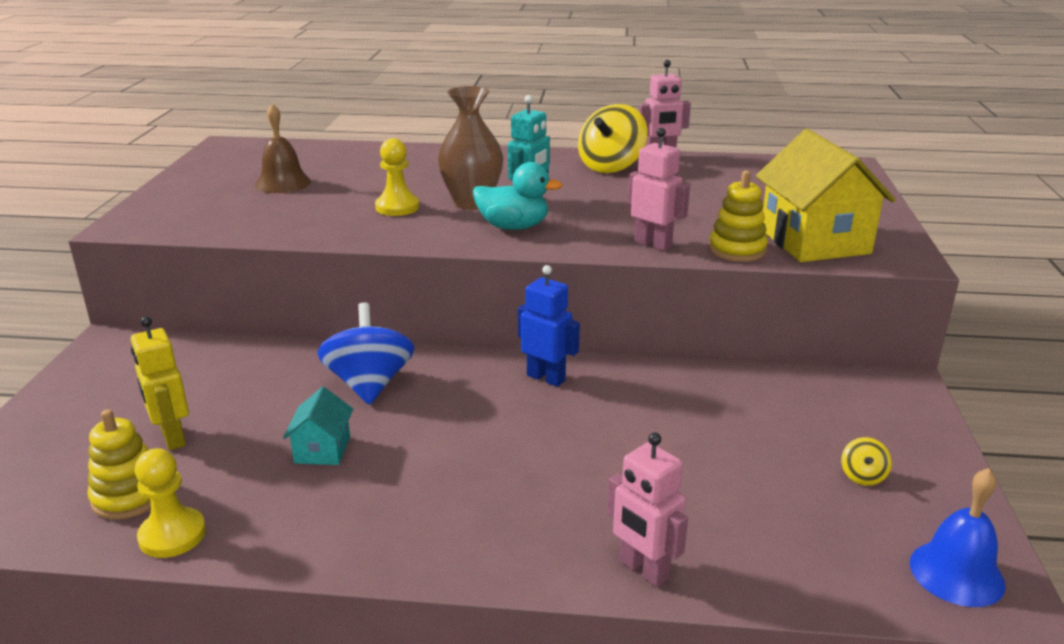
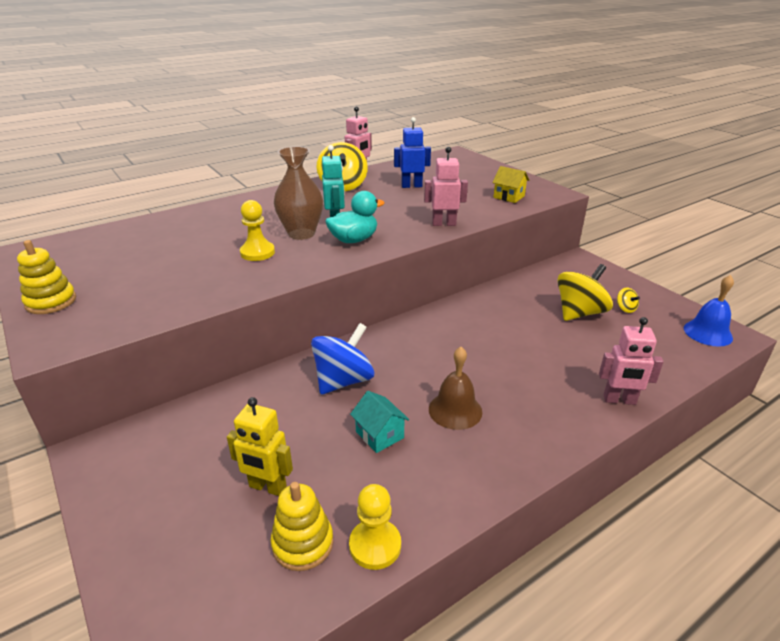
camera: 40 degrees left, 5 degrees up
brown bell [255,104,311,193] -> brown bell moved to [429,347,482,430]
blue spinning top [318,302,415,405] -> blue spinning top turned 90 degrees clockwise [311,323,374,395]
blue robot [518,265,580,387] -> blue robot moved to [394,117,431,188]
yellow stacking toy [709,170,768,262] -> yellow stacking toy moved to [17,240,76,314]
yellow house [756,129,896,262] -> yellow house [492,166,529,203], size x0.48
none -> yellow spinning top [557,264,613,321]

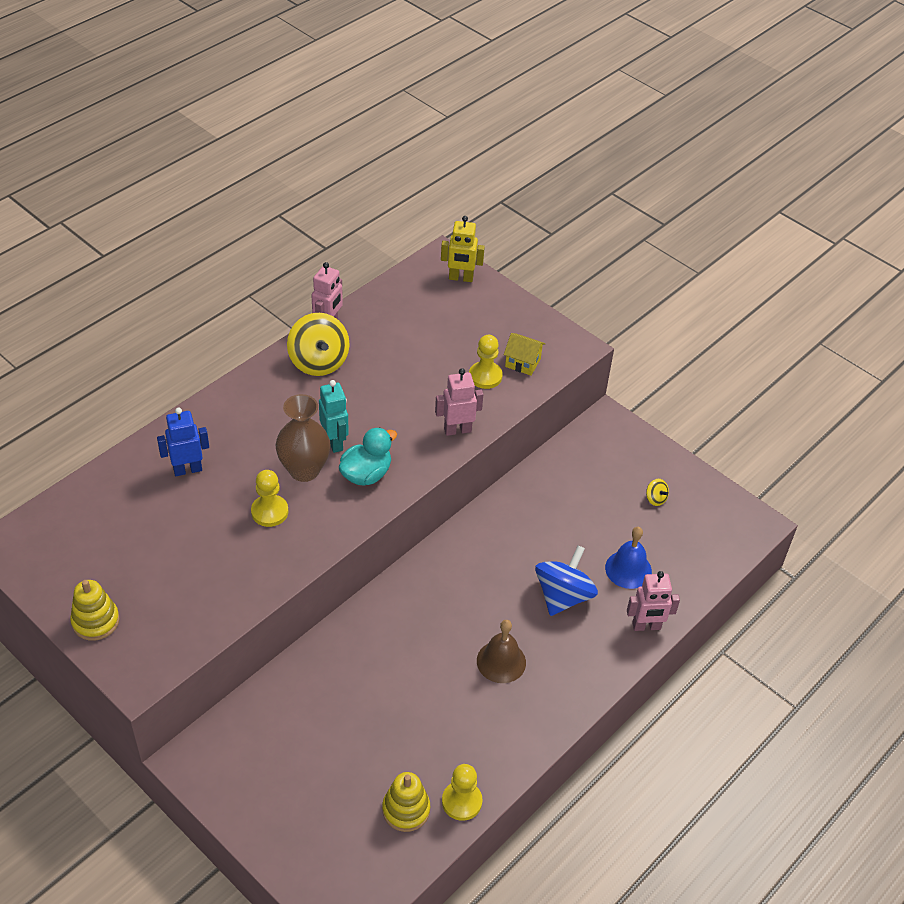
camera: 15 degrees left, 15 degrees up
yellow robot [227,397,293,496] -> yellow robot moved to [441,216,485,282]
blue spinning top [311,323,374,395] -> blue spinning top moved to [535,545,598,616]
turquoise house [350,391,409,453] -> none
blue robot [394,117,431,188] -> blue robot moved to [157,408,209,476]
yellow spinning top [557,264,613,321] -> none
blue bell [684,275,734,347] -> blue bell moved to [605,527,652,589]
none -> yellow pawn [469,335,503,389]

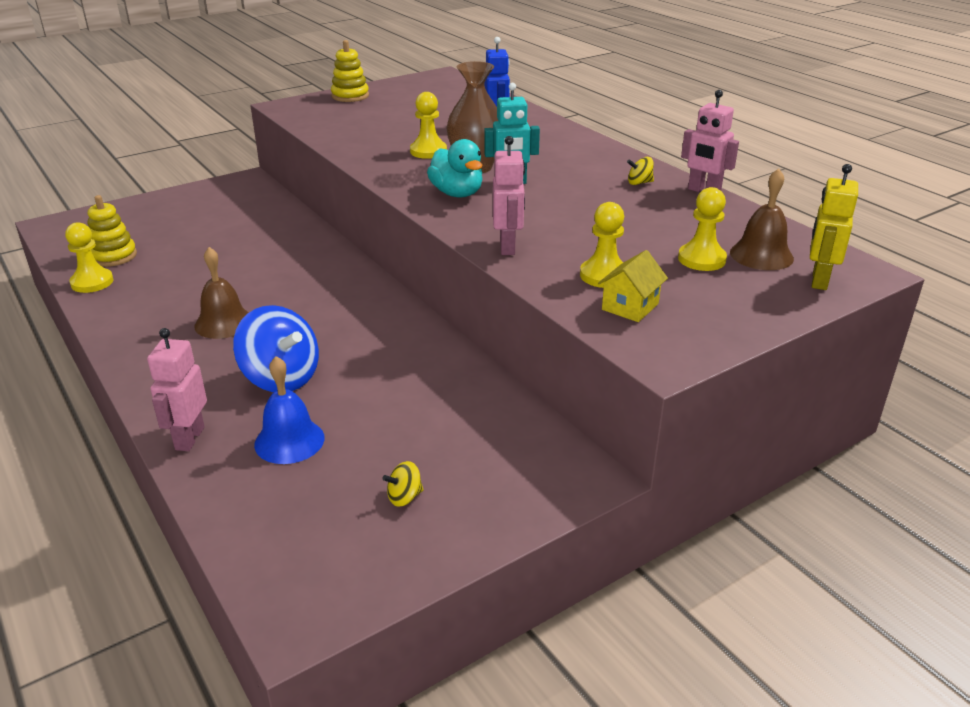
camera: 105 degrees right, 15 degrees down
yellow spinning top [287,313,350,376] -> yellow spinning top [627,157,654,185], size x0.44
none -> yellow pawn [678,187,727,271]
none -> brown bell [730,168,794,270]

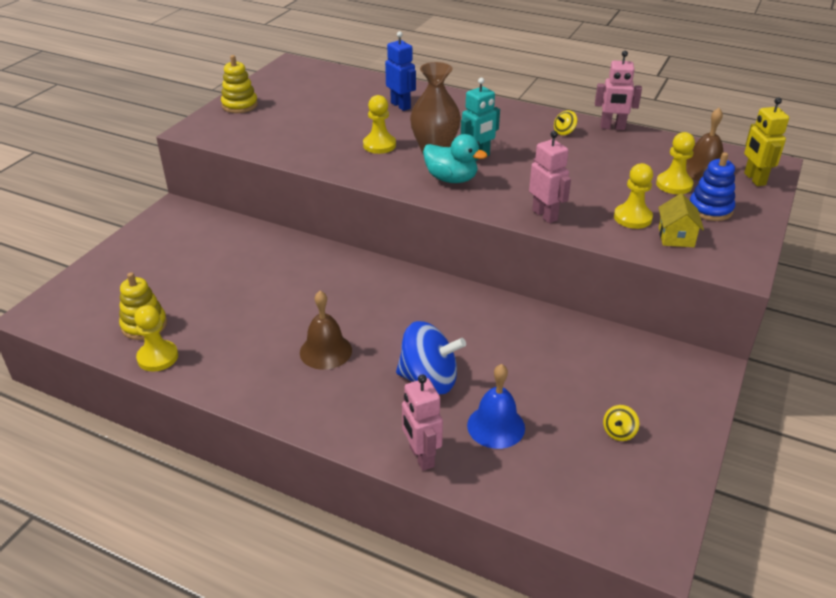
camera: 30 degrees left, 5 degrees up
none -> blue stacking toy [690,152,735,221]

